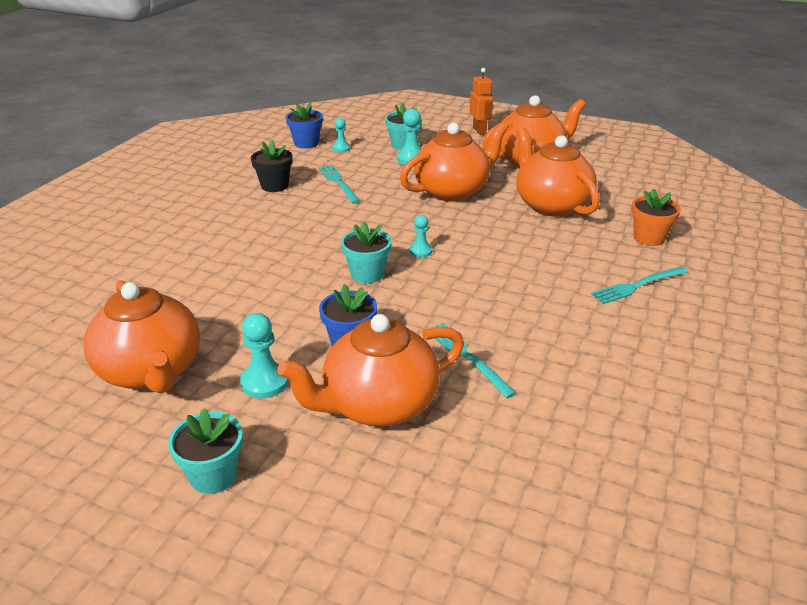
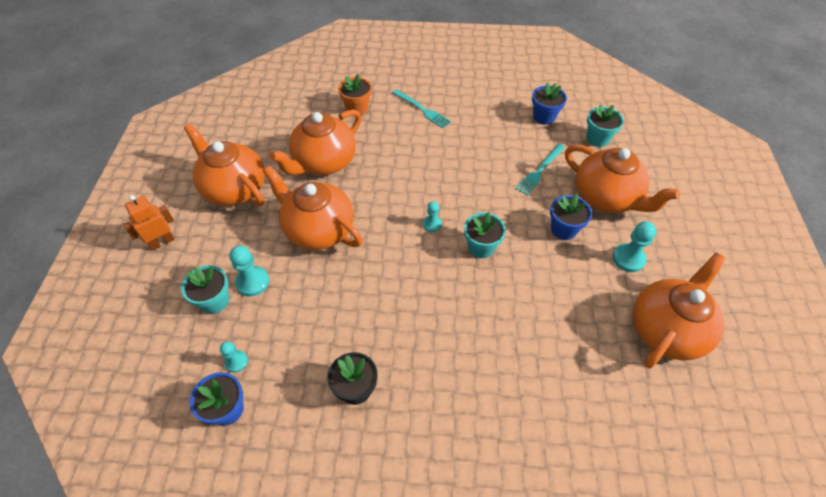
camera: 110 degrees left, 20 degrees up
turquoise flower pot [168,408,243,494] -> turquoise flower pot moved to [586,104,624,147]
turquoise fork [318,165,360,204] -> none
none -> blue flower pot [532,83,567,125]

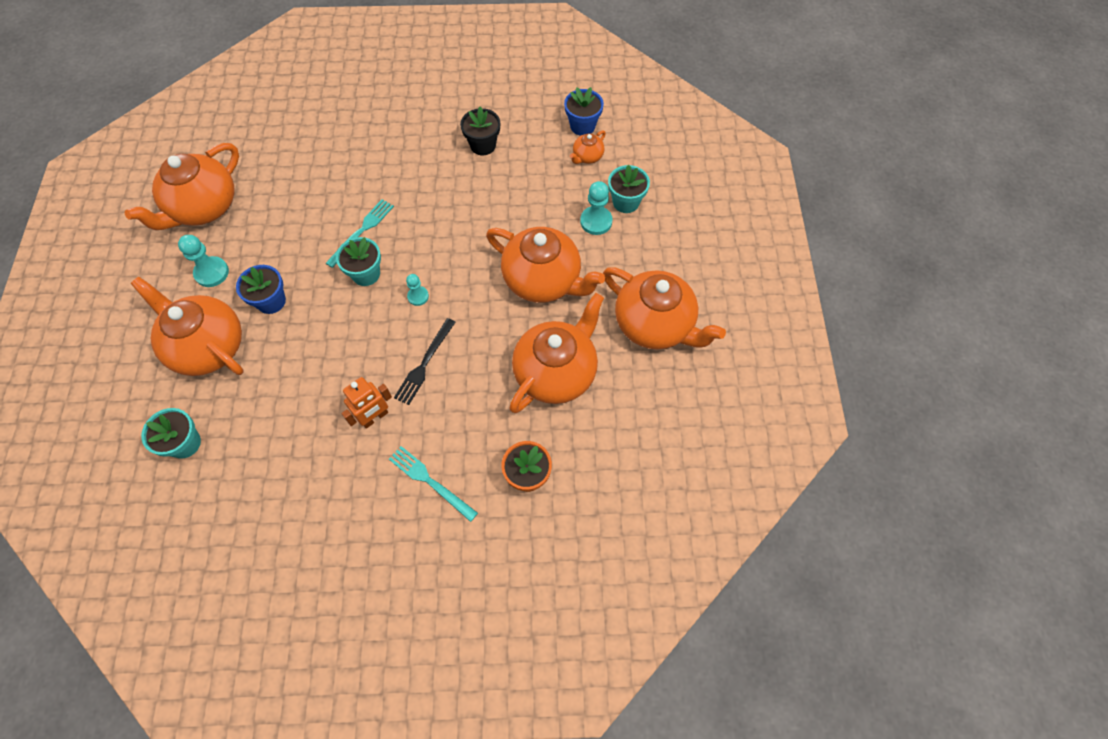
camera: 175 degrees right, 10 degrees up
orange robot [123,195,175,250] -> orange robot moved to [341,377,392,429]
turquoise pawn [220,341,248,373] -> orange teapot [570,130,606,164]
turquoise fork [516,144,565,195] -> turquoise fork moved to [326,199,394,268]
blue flower pot [532,83,567,125] -> none
none -> black fork [394,318,456,405]

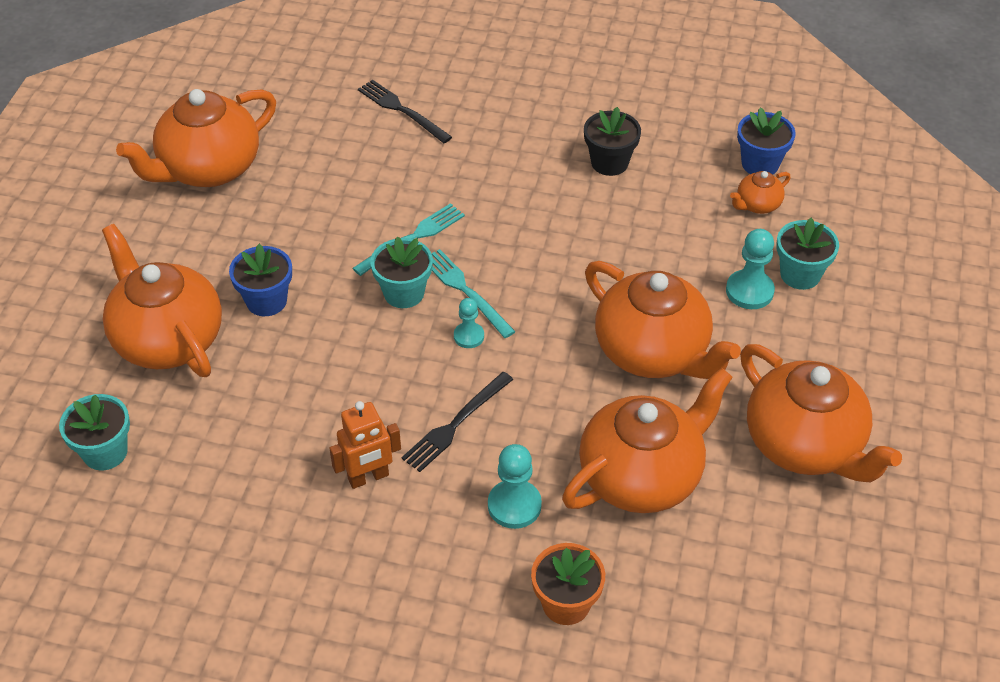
camera: 15 degrees right, 15 degrees down
turquoise pawn [178,235,229,287] -> turquoise pawn moved to [488,444,542,529]
turquoise fork [389,446,478,522] -> turquoise fork moved to [432,249,516,338]
none -> black fork [358,79,452,143]

